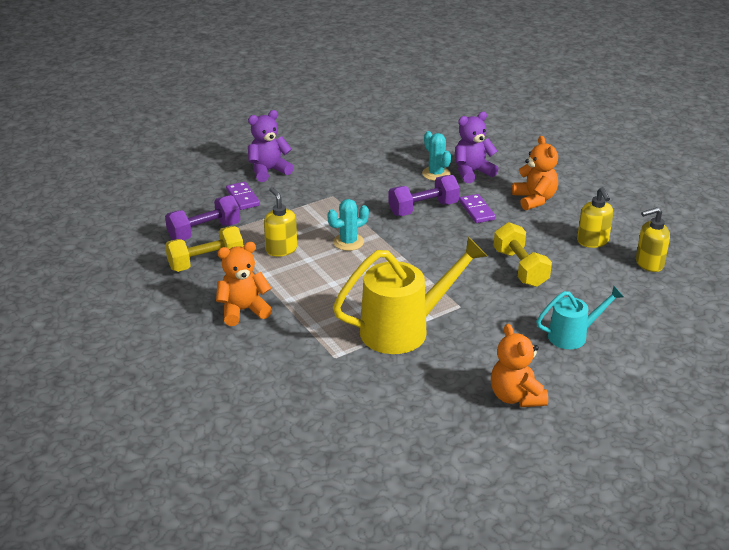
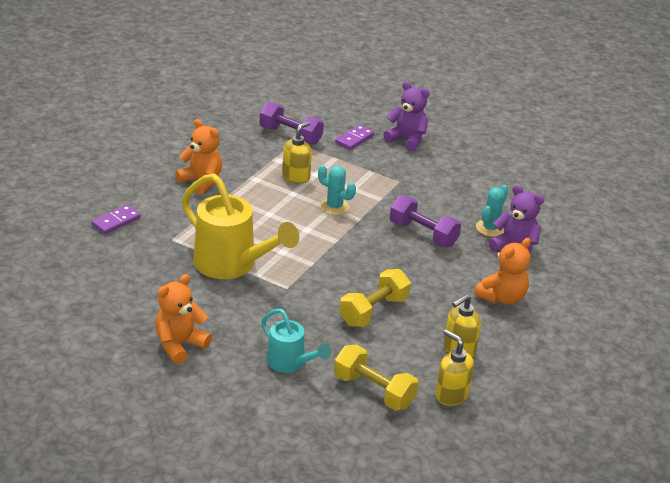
camera: 60 degrees right, 0 degrees up
yellow dumbbell [165,226,243,272] -> yellow dumbbell moved to [334,345,418,411]
purple domino [459,194,496,223] -> purple domino moved to [91,205,141,234]

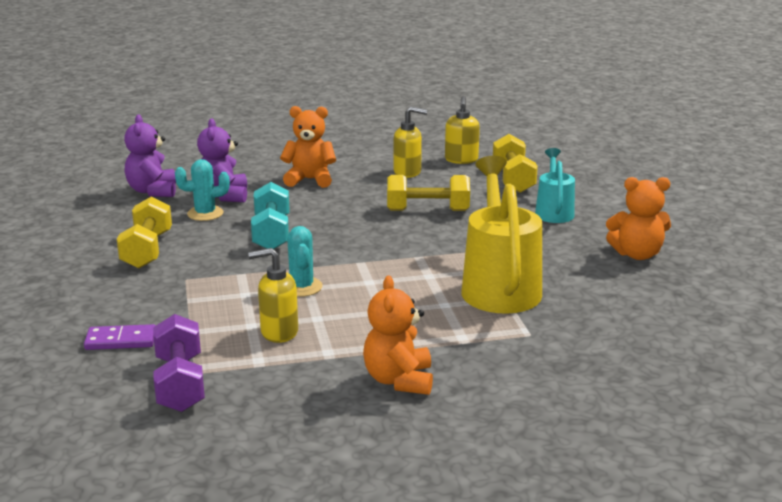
camera: 130 degrees left, 10 degrees down
purple domino [91,205,141,234] -> none
purple teddy bear [383,81,430,152] -> purple teddy bear moved to [124,115,176,197]
purple dumbbell [390,195,461,247] -> turquoise dumbbell [251,182,289,249]
none -> yellow dumbbell [117,196,172,269]

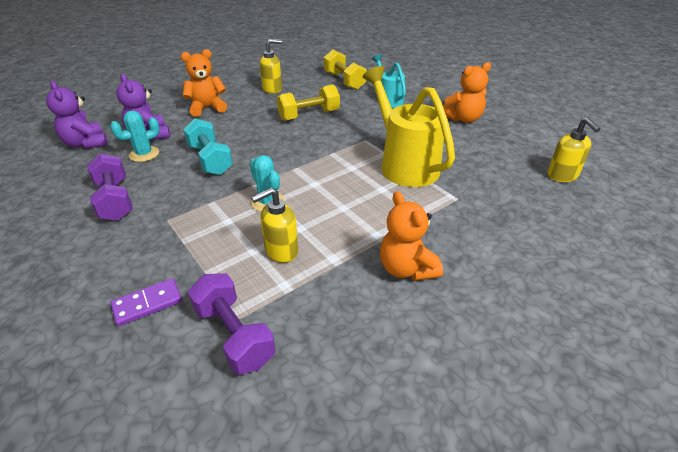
camera: 25 degrees left, 15 degrees up
yellow dumbbell [117,196,172,269] -> purple dumbbell [87,153,133,221]
yellow soap dispenser [445,96,480,164] -> yellow soap dispenser moved to [548,117,600,182]

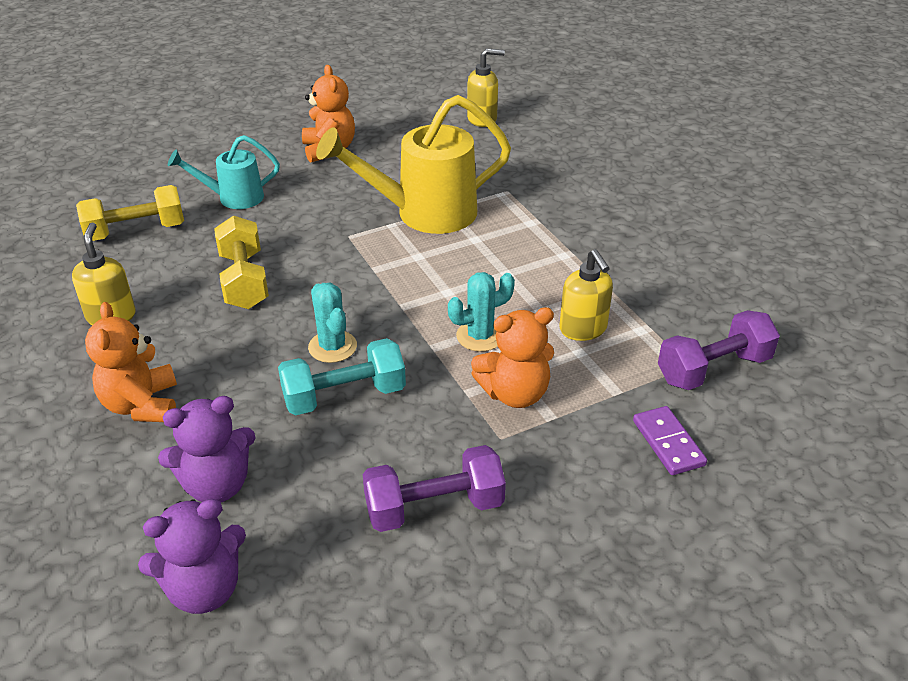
camera: 80 degrees left, 0 degrees up
turquoise cactus [110,110,160,162] -> turquoise cactus moved to [308,283,357,363]
orange teddy bear [380,191,443,281] -> orange teddy bear moved to [471,307,554,408]

